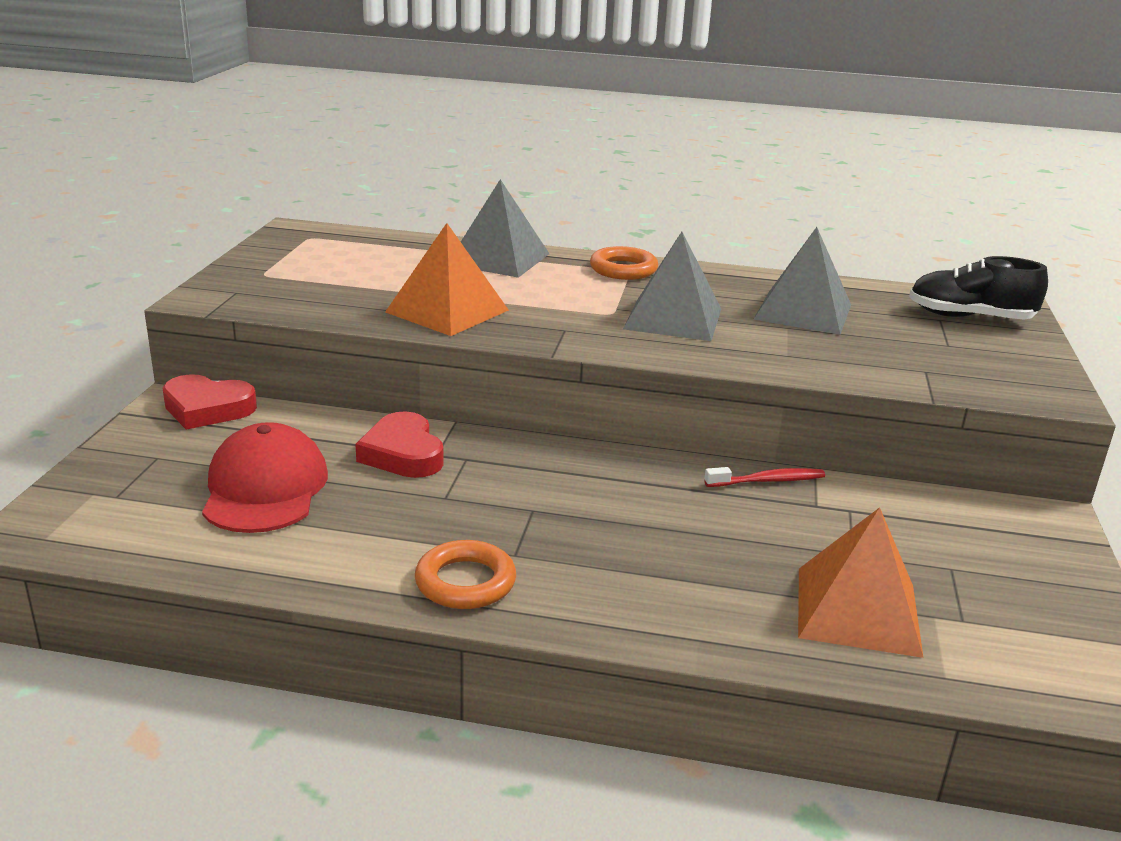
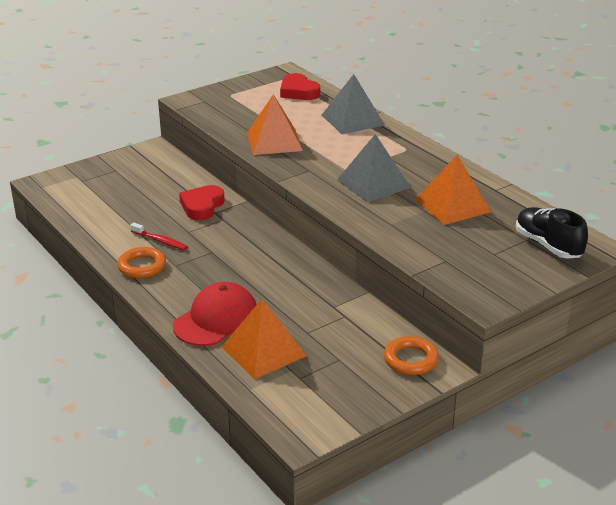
camera: 45 degrees right, 5 degrees up
red heart [162,374,257,430] -> red heart moved to [280,73,320,100]
red cap [202,422,328,533] -> red cap moved to [173,282,257,346]
orange ring [590,246,658,280] -> orange ring moved to [384,336,439,375]
red toothbrush [704,467,825,487] -> red toothbrush moved to [130,223,188,250]
grey pyramid [753,227,851,335] -> orange pyramid [415,155,491,225]

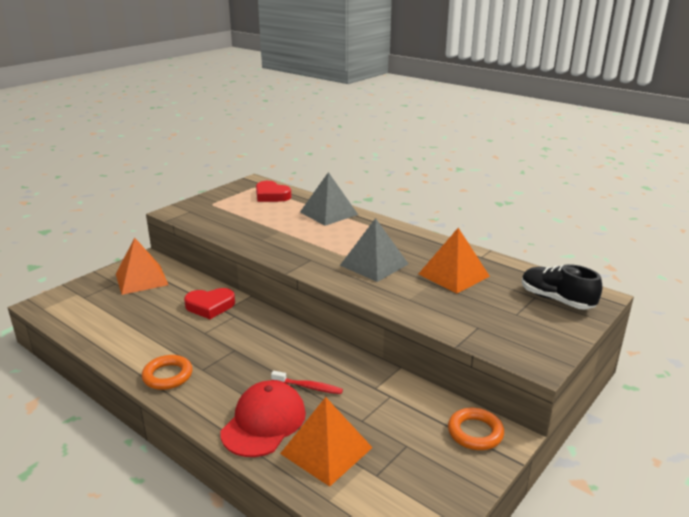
camera: 15 degrees left, 5 degrees down
red toothbrush [130,223,188,250] -> red toothbrush moved to [271,371,343,394]
red heart [179,185,225,220] -> red heart turned 105 degrees counterclockwise [184,288,235,319]
orange pyramid [247,94,303,155] -> orange pyramid moved to [116,238,168,295]

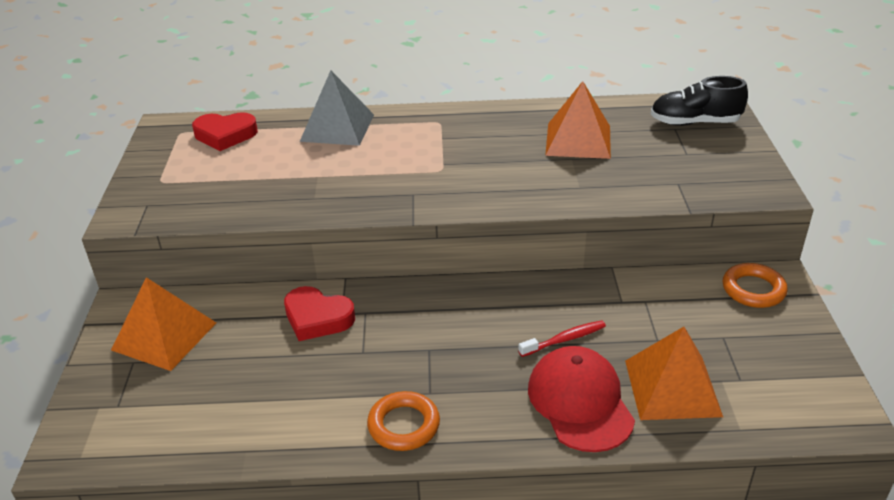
camera: 40 degrees left, 10 degrees up
red heart [184,288,235,319] -> red heart turned 75 degrees clockwise [284,286,355,341]
grey pyramid [340,218,408,282] -> none

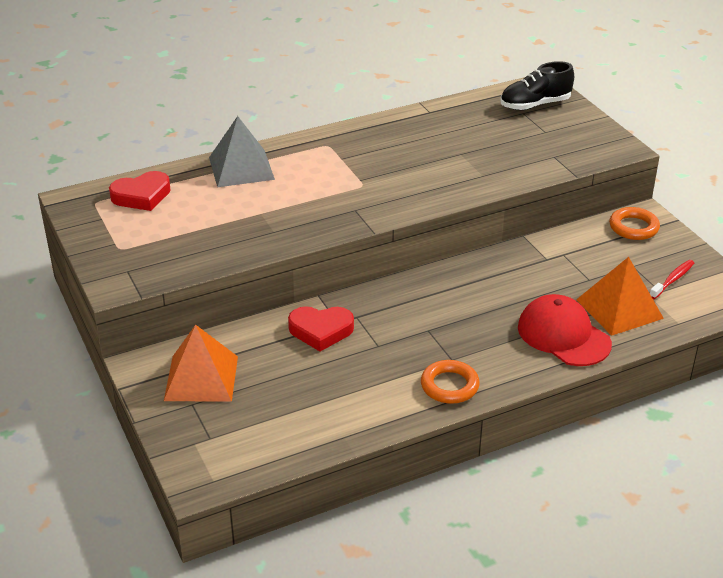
camera: 25 degrees left, 0 degrees up
red toothbrush [518,320,606,357] -> red toothbrush moved to [650,260,694,299]
orange pyramid [545,81,611,159] -> none

